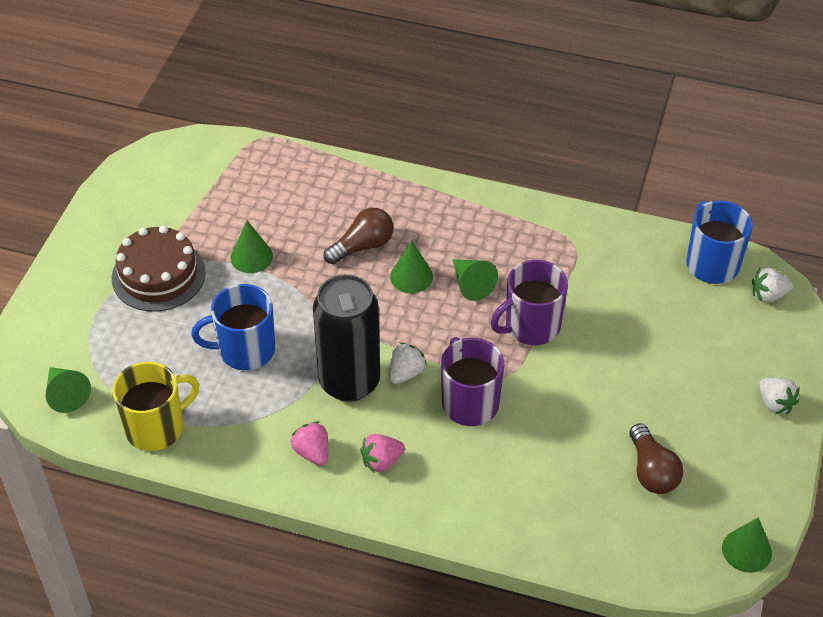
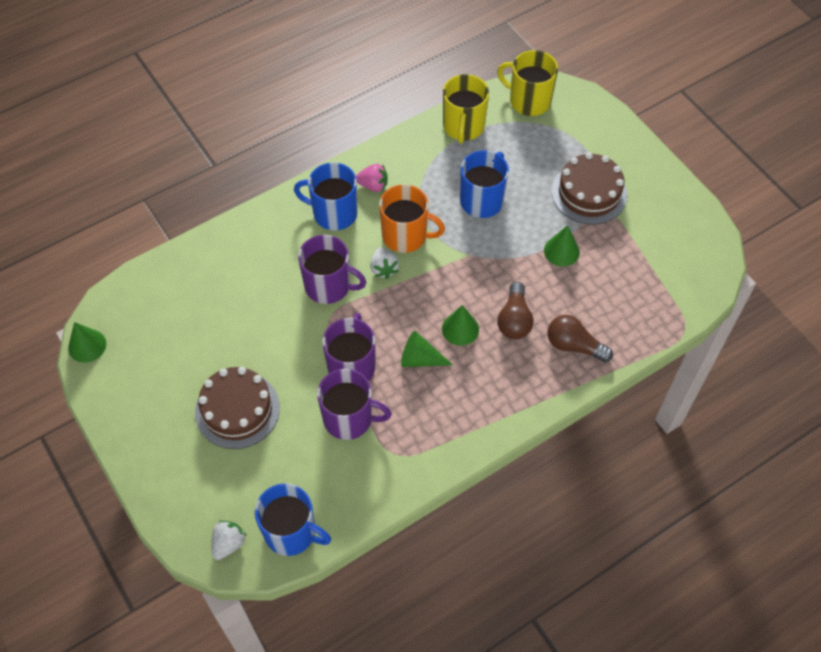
camera: 130 degrees right, 10 degrees up
green cone [46,367,91,413] -> yellow mug [497,50,558,116]
black can [313,274,380,402] -> orange mug [379,184,445,253]
pink strawberry [360,434,405,473] -> blue mug [294,162,358,231]
brown light bulb [629,423,683,494] -> brown light bulb moved to [547,315,613,362]
white strawberry [759,378,800,414] -> none
none -> brown cake [195,367,280,449]
none -> purple mug [317,369,392,440]

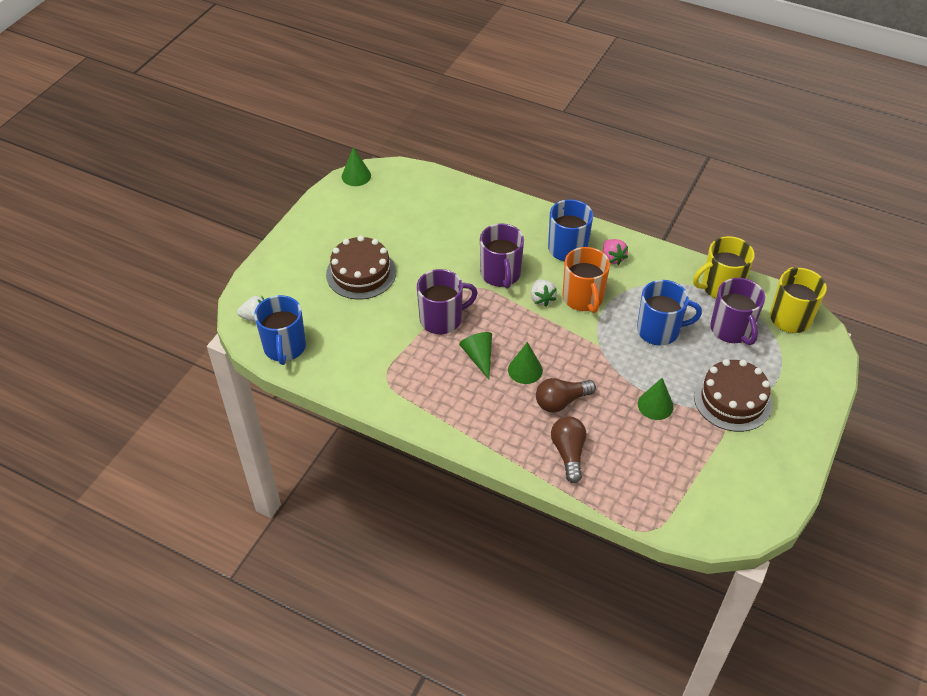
camera: 60 degrees right, 10 degrees down
purple mug [317,369,392,440] -> purple mug moved to [710,278,765,345]
white strawberry [370,248,399,279] -> white strawberry turned 60 degrees counterclockwise [531,279,557,307]

